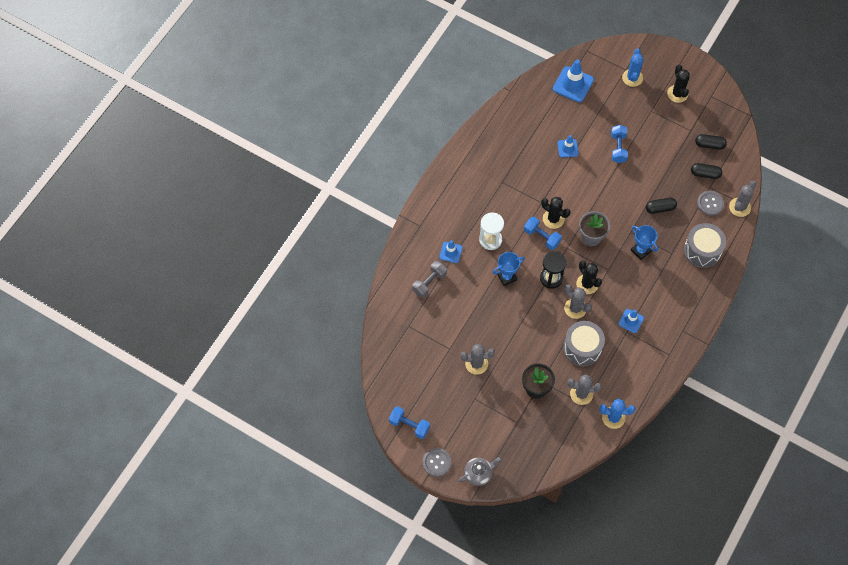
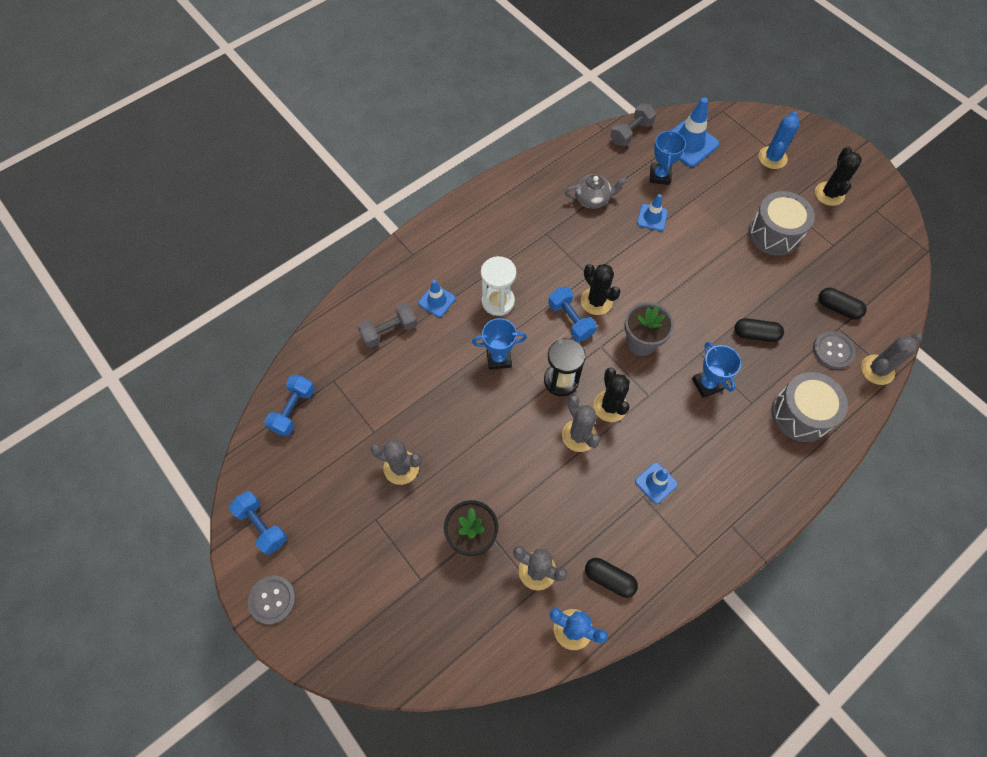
camera: 20 degrees right, 0 degrees up
grey teapot [458,457,502,486] -> grey teapot moved to [565,174,627,209]
grey drum [563,321,605,366] -> grey drum moved to [748,191,815,256]
blue dumbbell [611,125,628,163] -> blue dumbbell moved to [264,375,315,436]
black capsule [695,134,727,150] -> black capsule moved to [585,558,638,598]
none -> grey dumbbell [610,104,656,146]
none -> blue trophy [650,129,686,185]

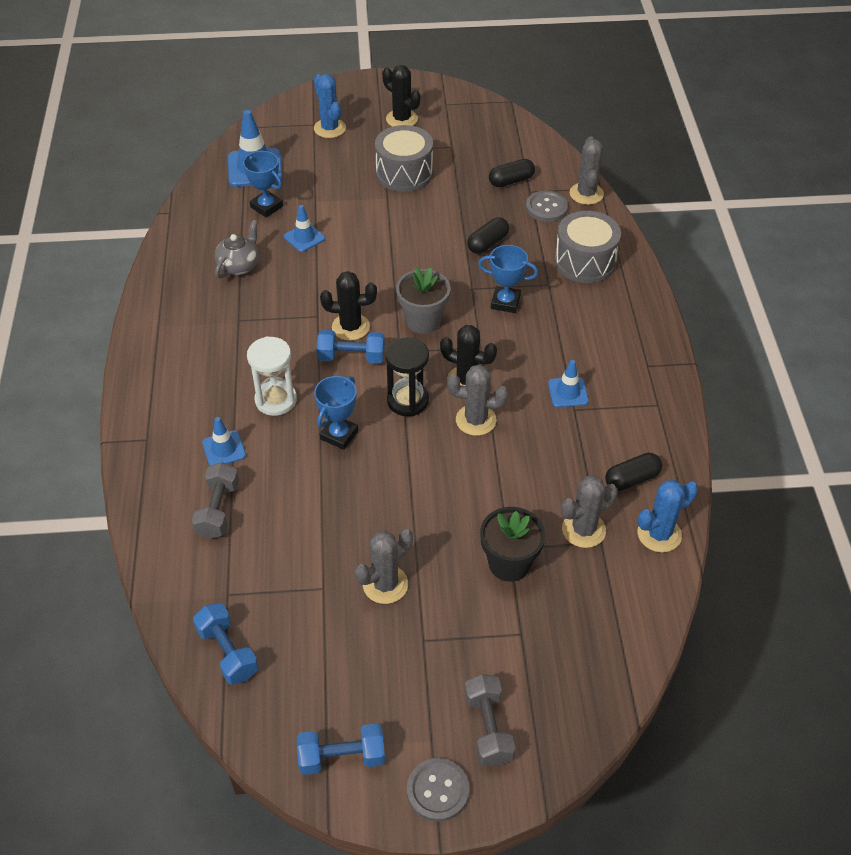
camera: 55 degrees left, 15 degrees down
grey dumbbell [610,104,656,146] -> grey dumbbell moved to [465,674,515,766]

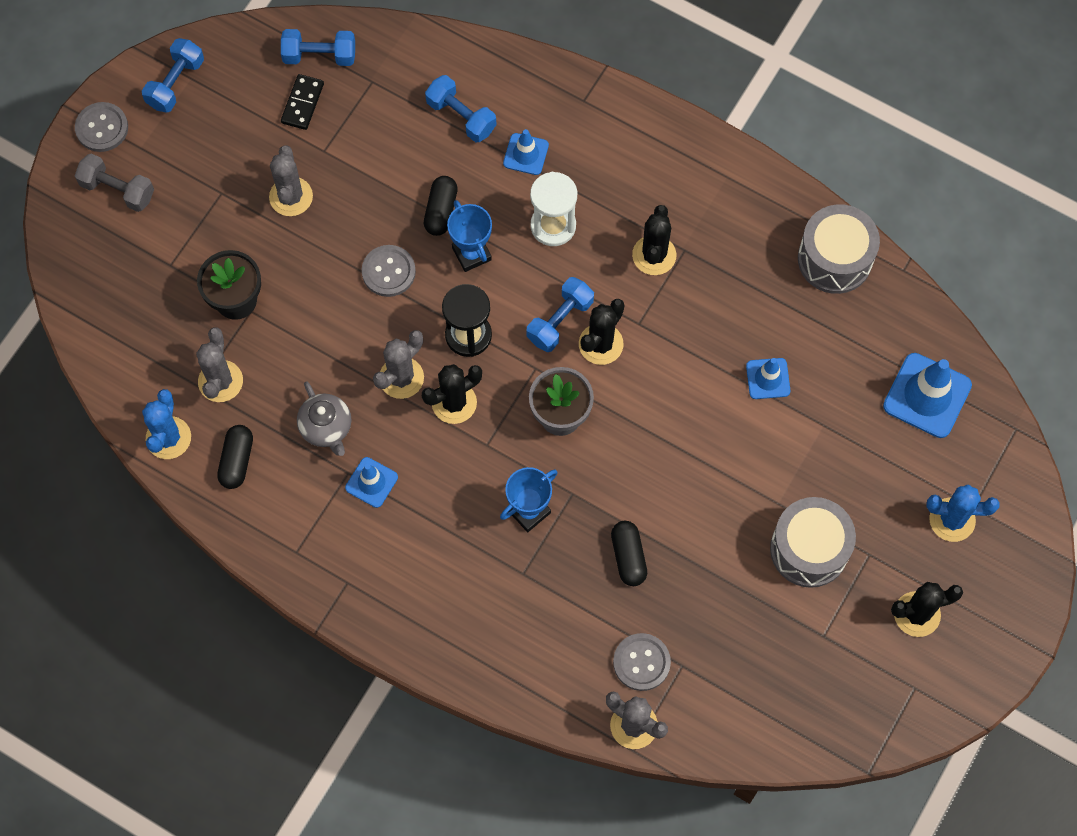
camera: 125 degrees right, 20 degrees up
grey dumbbell [192,462,239,539] -> blue dumbbell [425,75,496,142]
grey teapot [215,220,259,278] -> grey teapot moved to [297,381,351,456]
blue trophy [243,151,283,217] -> none
black capsule [489,159,535,187] -> black capsule moved to [424,176,458,236]
grey drum [555,211,621,283] -> grey drum moved to [798,204,880,294]
none -> black domino [281,74,324,130]
none -> grey button [362,245,416,297]
none -> black cactus [632,205,676,275]

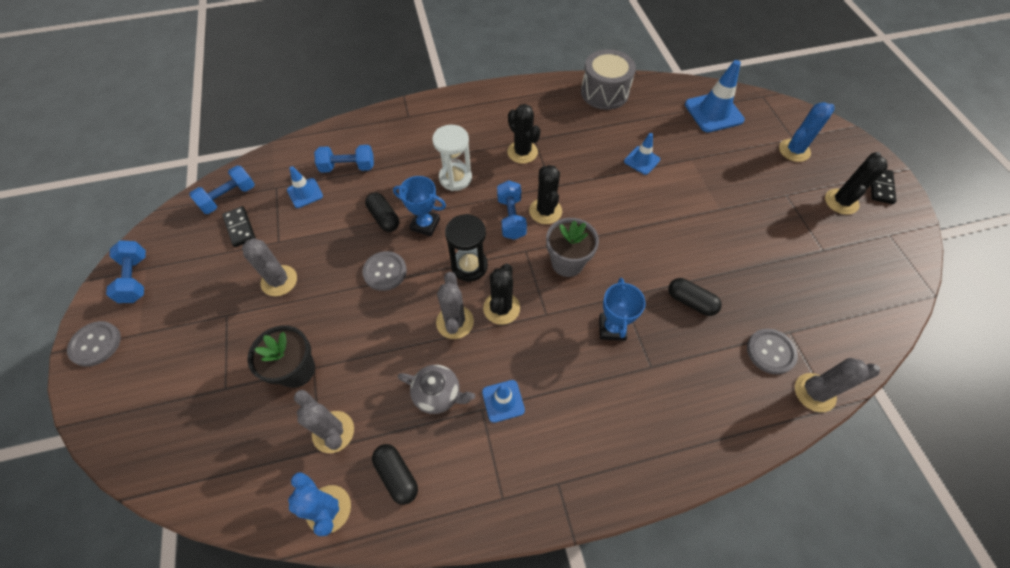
camera: 45 degrees left, 10 degrees down
grey dumbbell [75,153,154,212] -> none
blue traffic cone [503,129,549,175] -> blue traffic cone moved to [287,166,323,208]
grey drum [770,497,856,588] -> none
none -> black domino [871,169,896,204]

